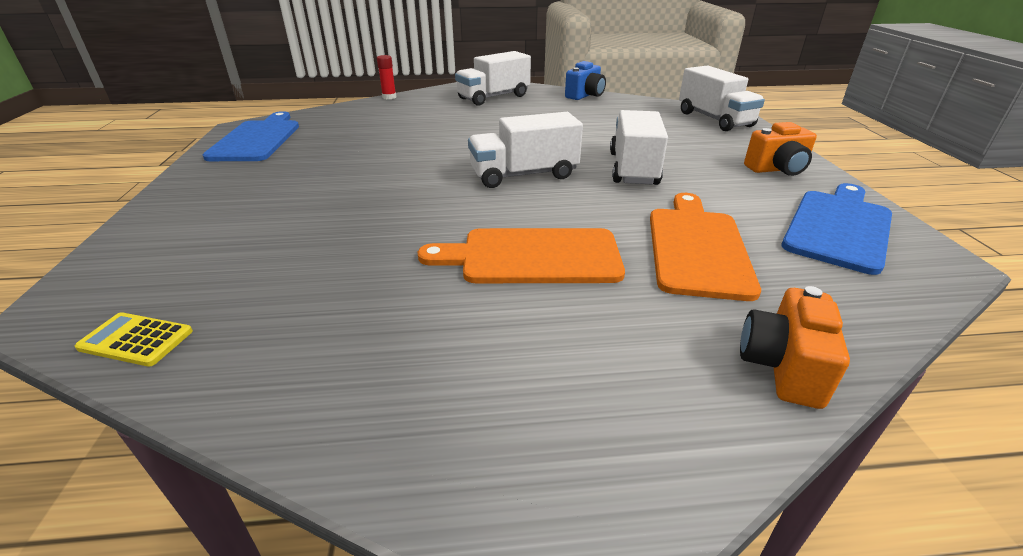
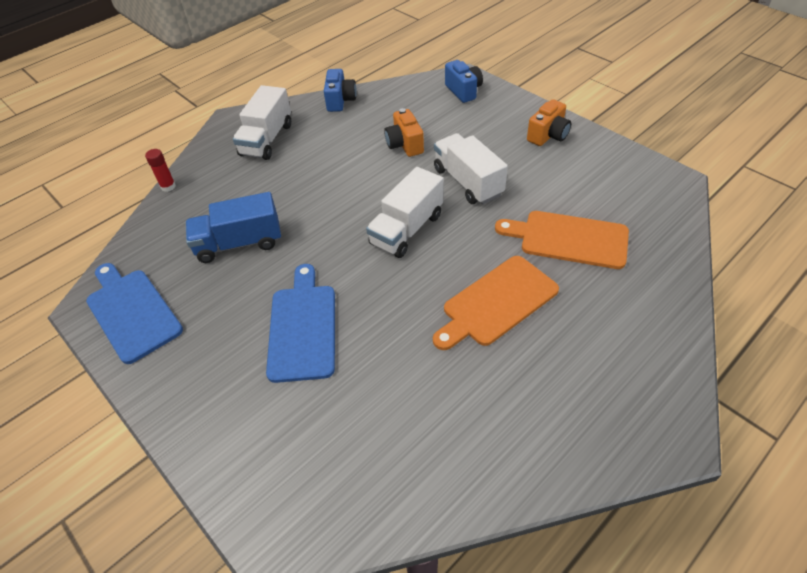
camera: 35 degrees left, 15 degrees up
yellow calculator [75,312,193,367] -> none
orange cutting board [650,193,761,301] -> orange cutting board turned 45 degrees counterclockwise [495,211,629,269]
white truck [679,65,765,131] -> blue camera [445,60,483,103]
orange camera [740,286,850,409] -> orange camera moved to [384,108,424,157]
blue cutting board [782,183,892,275] -> blue cutting board moved to [266,264,335,383]
none -> blue truck [186,192,281,263]

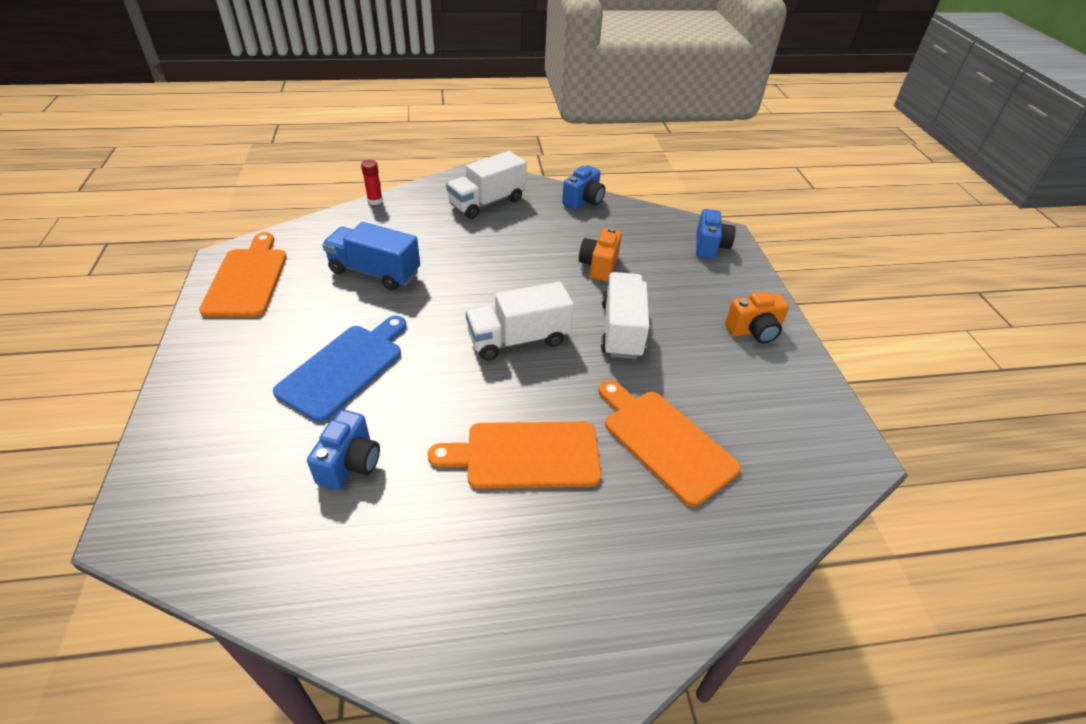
camera: 30 degrees right, 5 degrees down
blue cutting board [86,263,183,364] -> orange cutting board [199,232,287,317]
none -> blue camera [307,410,380,490]

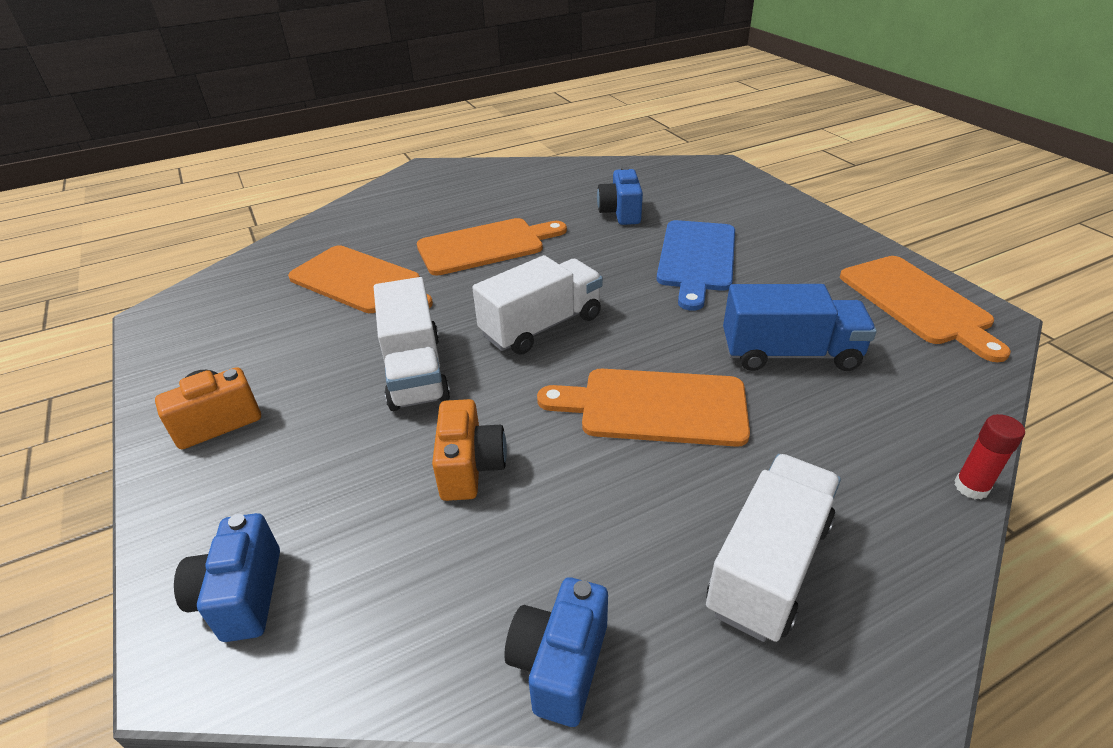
camera: 165 degrees right, 5 degrees down
none -> orange cutting board [537,369,750,447]

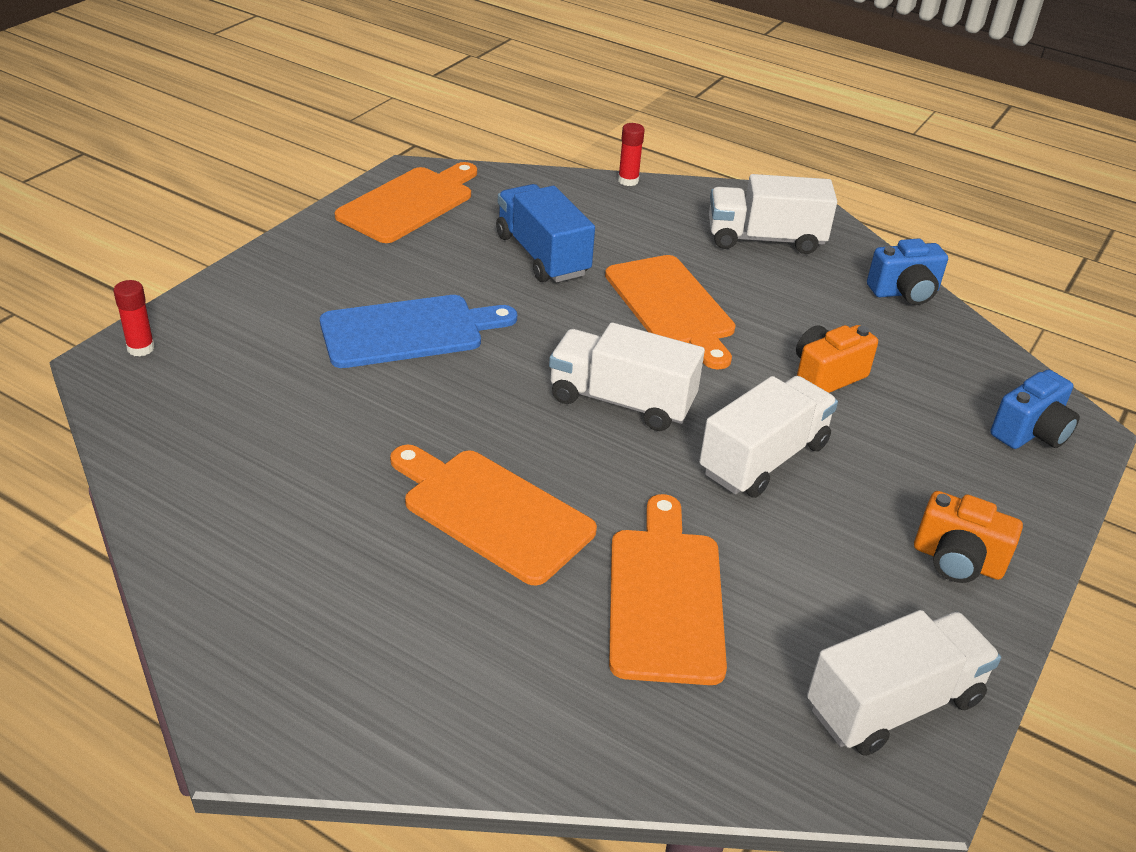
camera: 125 degrees left, 0 degrees up
blue camera [597,166,643,225] -> none
none -> red glue stick [113,280,155,357]
none -> white truck [807,610,1001,756]

